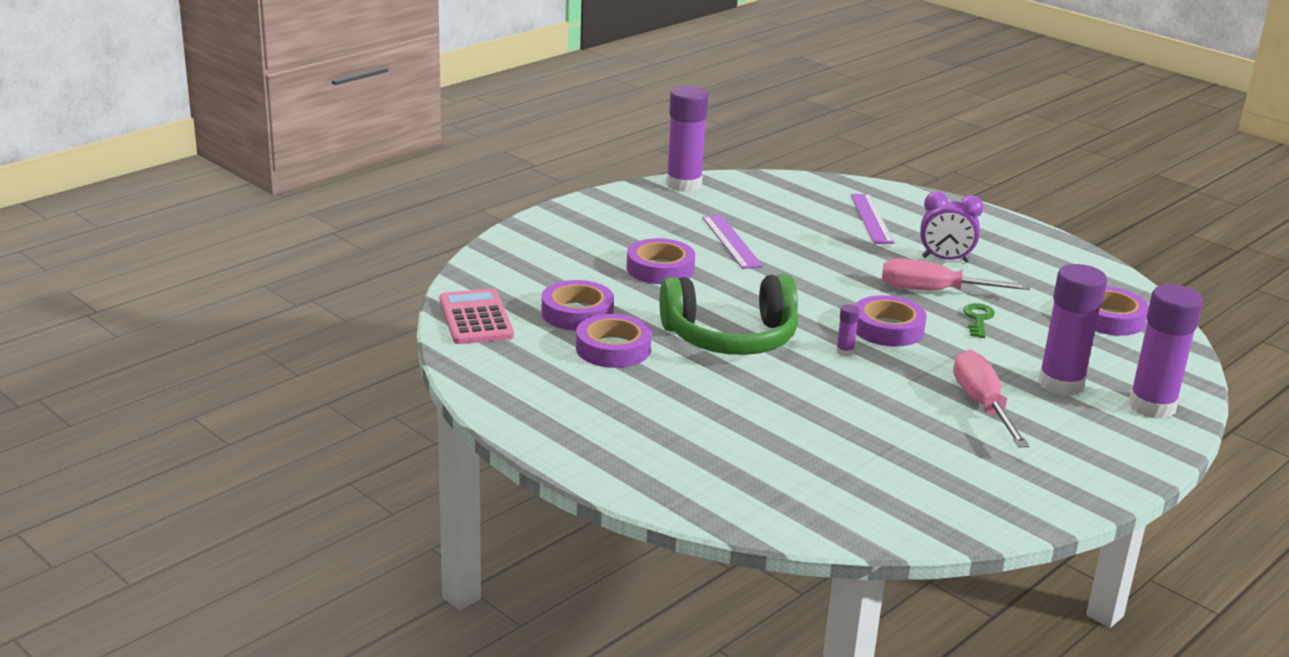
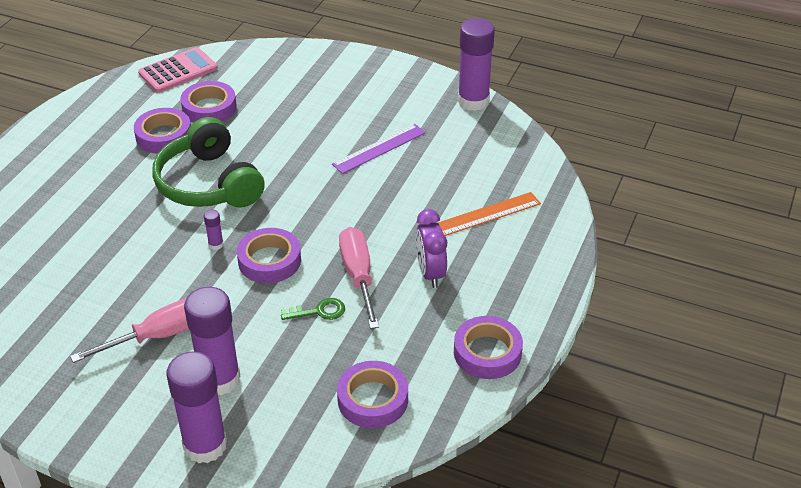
camera: 70 degrees right, 15 degrees up
purple tape [627,238,695,284] -> purple tape moved to [454,316,523,379]
purple ruler [850,194,894,244] -> orange ruler [438,192,541,236]

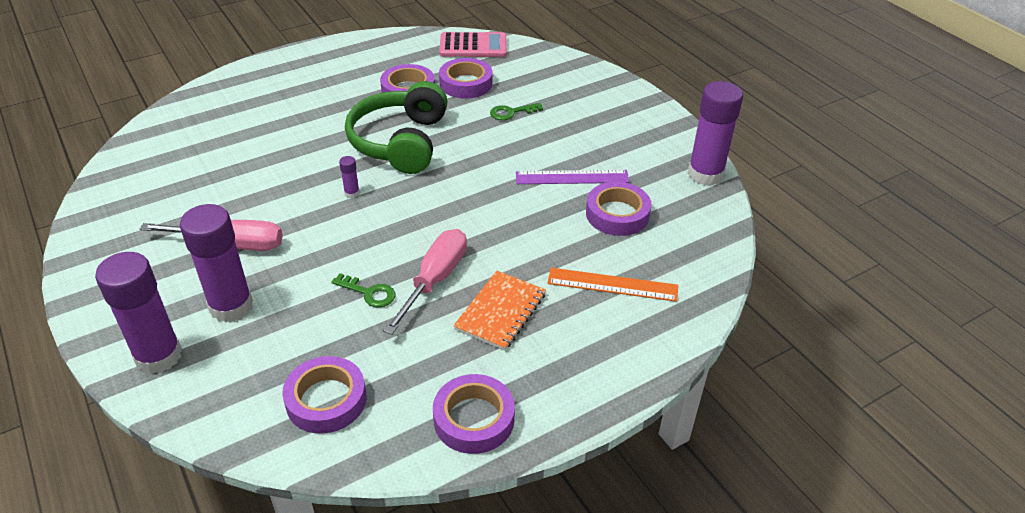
camera: 35 degrees right, 0 degrees up
purple tape [237,228,301,283] -> purple tape moved to [586,182,651,236]
purple clock [416,209,447,288] -> orange notebook [453,271,546,351]
none -> green key [490,103,543,120]

